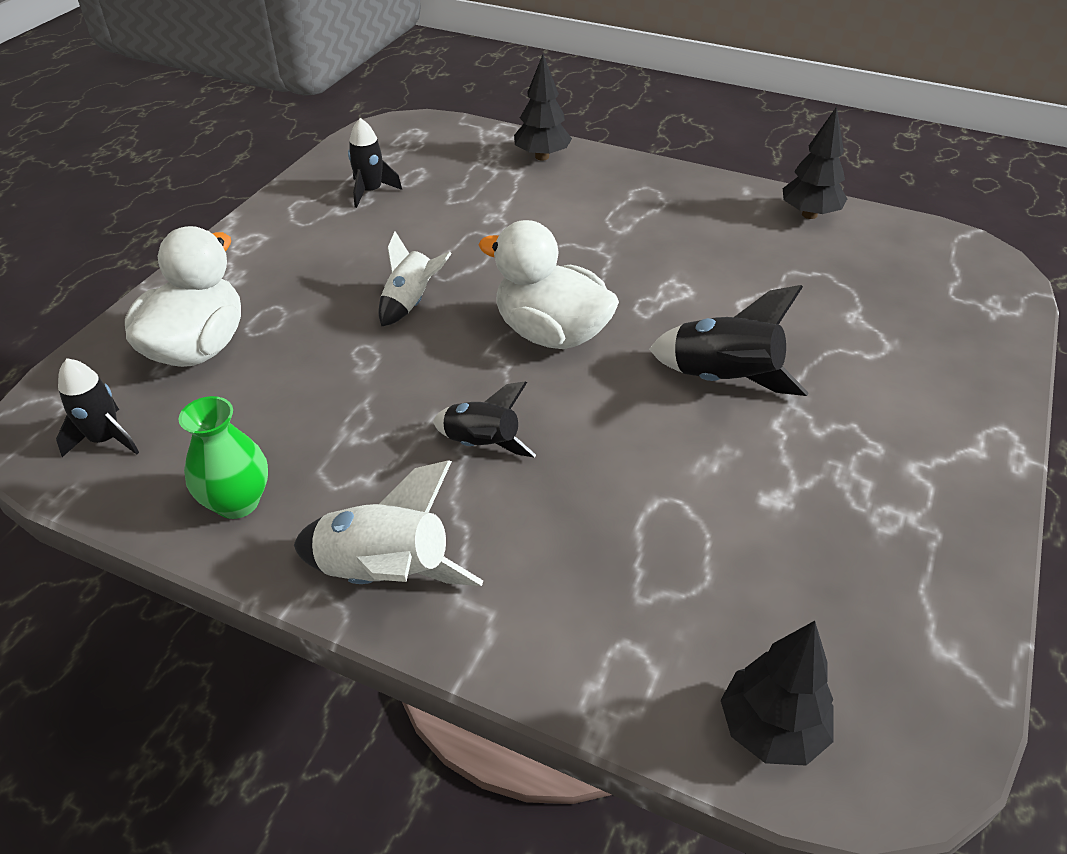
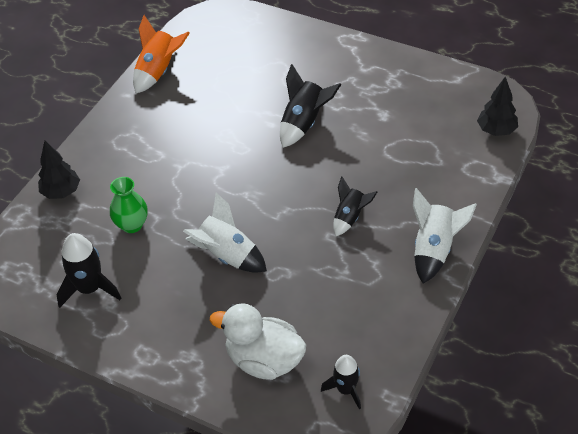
camera: 85 degrees left, 5 degrees up
green vase [179,396,268,519] -> green vase moved to [110,177,148,233]
black rocket [348,118,402,208] -> black rocket [57,233,121,308], size x1.52
white rocket [379,231,452,326] -> white rocket [183,192,267,273], size x1.52
white duck [479,220,619,349] -> none
black tree [783,107,847,219] -> orange rocket [133,15,190,94]

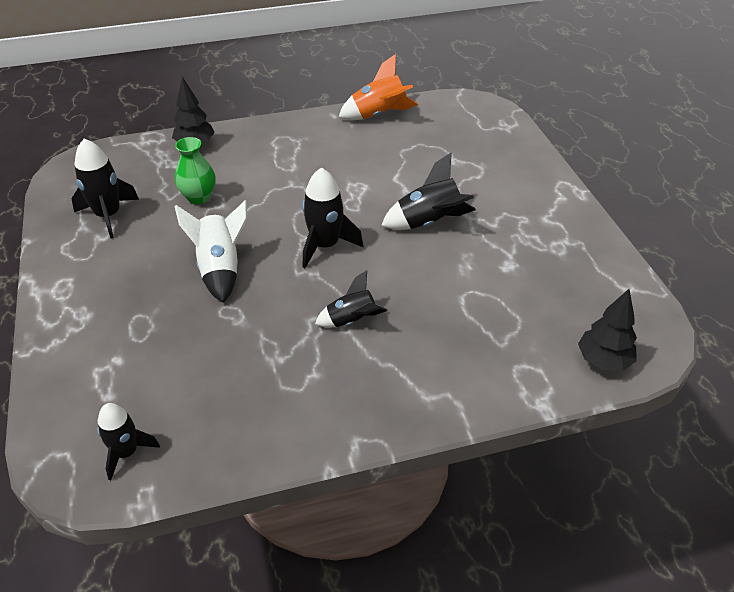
camera: 45 degrees right, 5 degrees down
white duck [210,303,306,380] -> none
white rocket [413,188,477,284] -> none
none -> black rocket [302,168,363,268]

